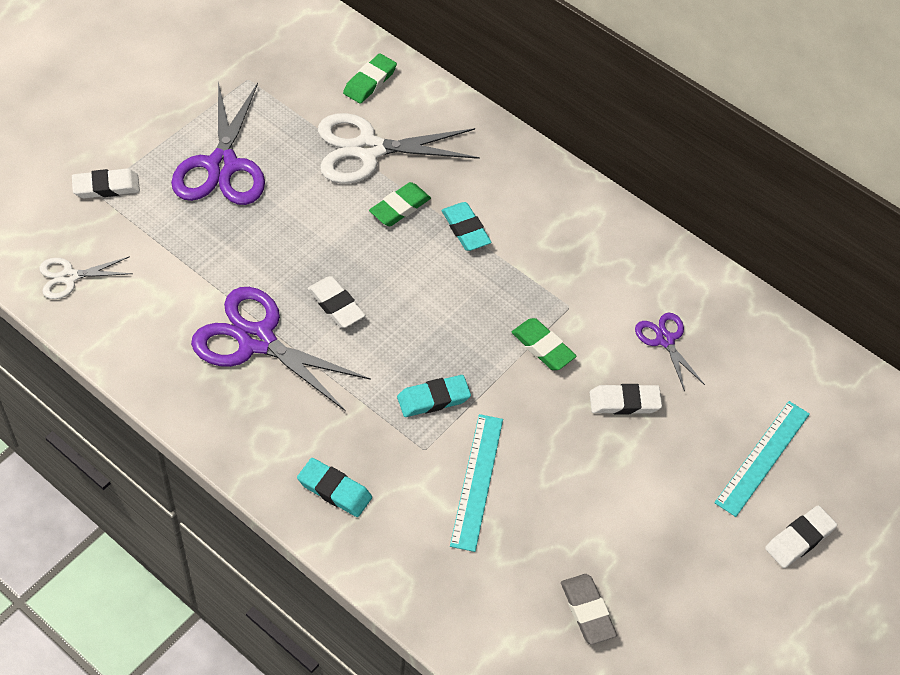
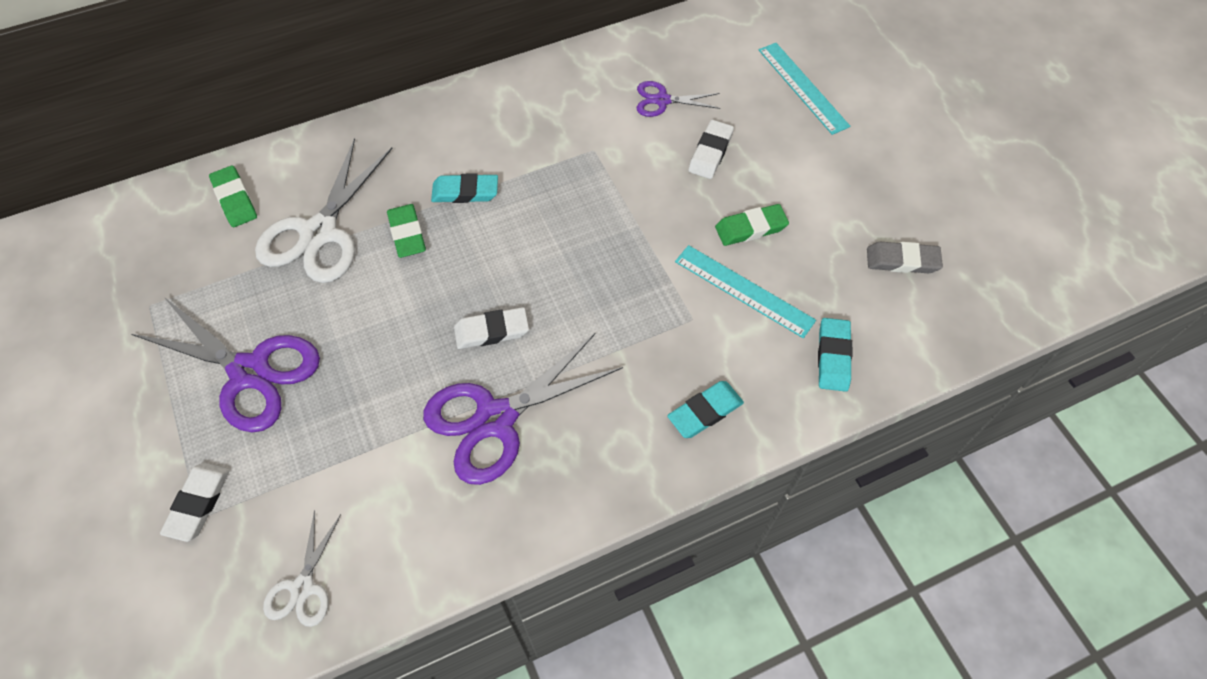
camera: 60 degrees left, 5 degrees up
turquoise eraser [397,375,471,417] -> turquoise eraser moved to [818,318,852,392]
green eraser [511,318,577,370] -> green eraser moved to [715,204,789,246]
white eraser [765,505,837,568] -> none

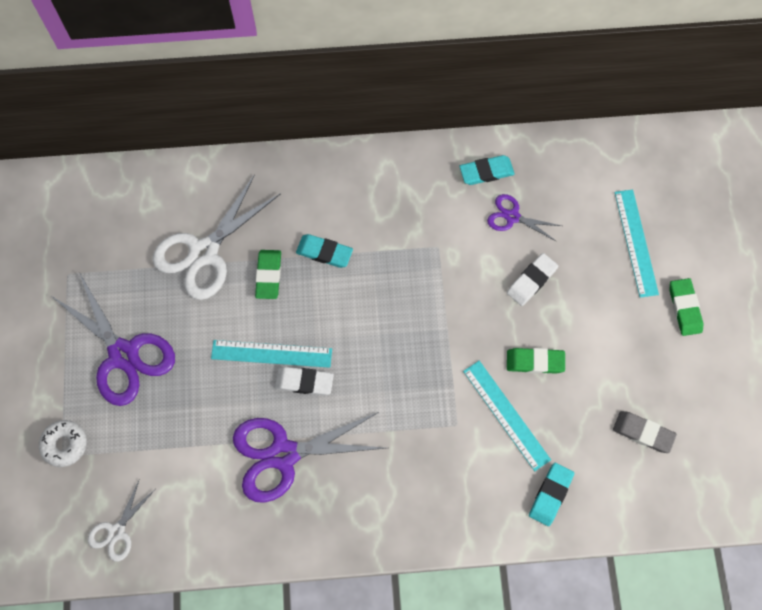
camera: 20 degrees right, 10 degrees up
white eraser [160,463,230,542] -> white donut [39,420,87,467]
green eraser [209,165,257,227] -> green eraser moved to [669,278,703,336]
turquoise eraser [667,381,744,438] -> turquoise eraser moved to [459,155,515,185]
none -> turquoise ruler [211,340,332,368]

